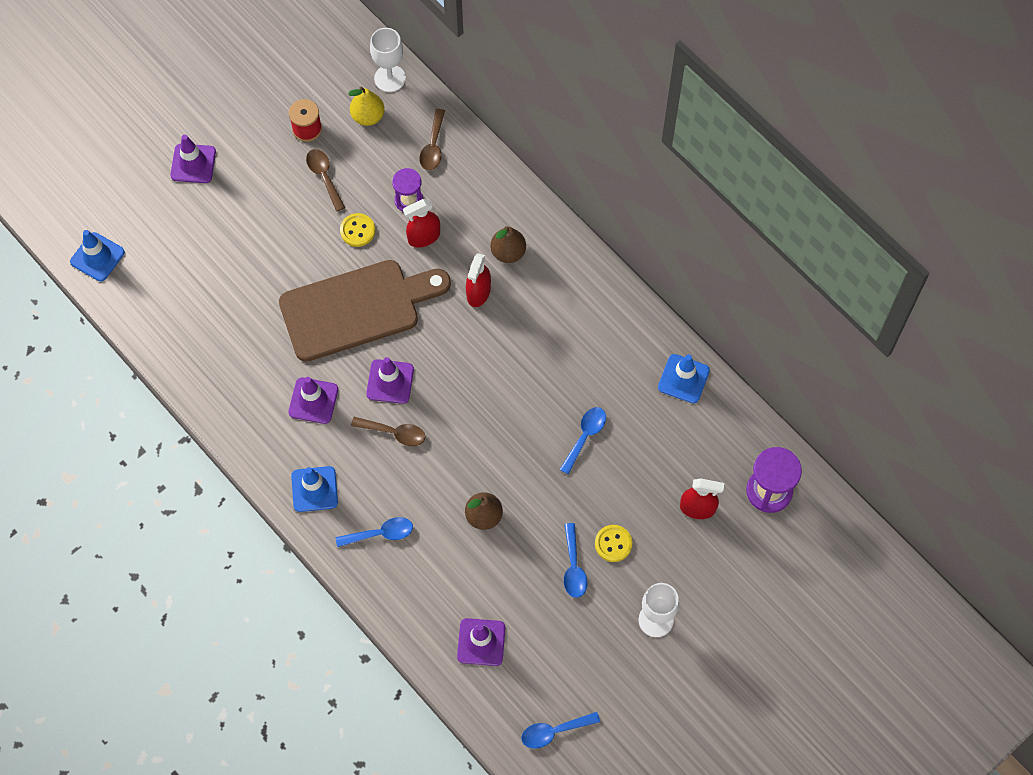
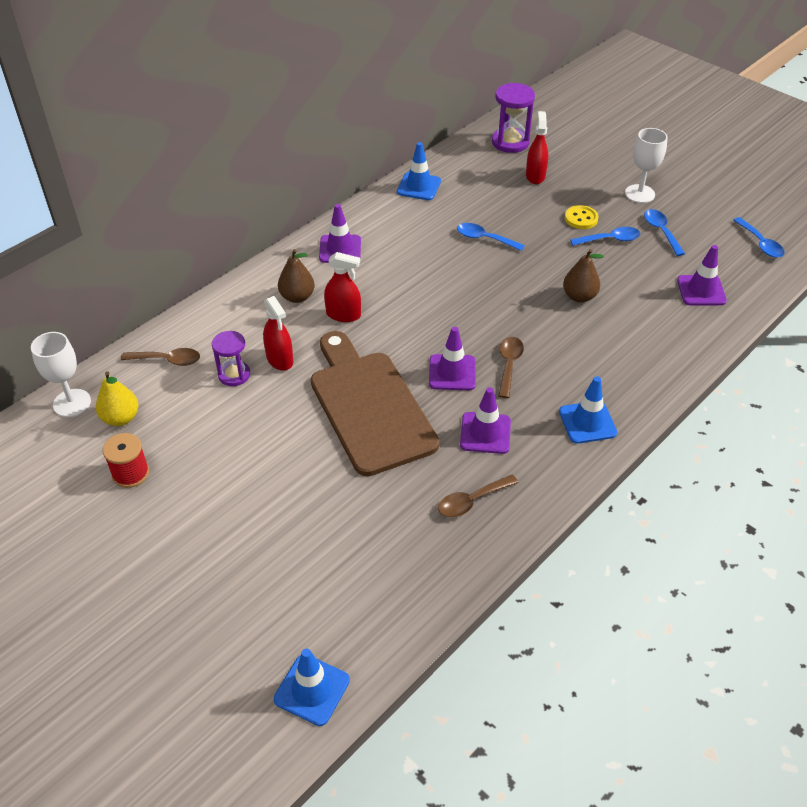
camera: 95 degrees left, 20 degrees down
purple traffic cone [170,135,216,183] -> purple traffic cone moved to [319,204,361,263]
brown spoon [306,149,345,212] -> brown spoon moved to [438,475,518,517]
blue spoon [336,517,413,547] -> blue spoon moved to [644,209,685,256]
yellow button [340,213,375,247] -> none

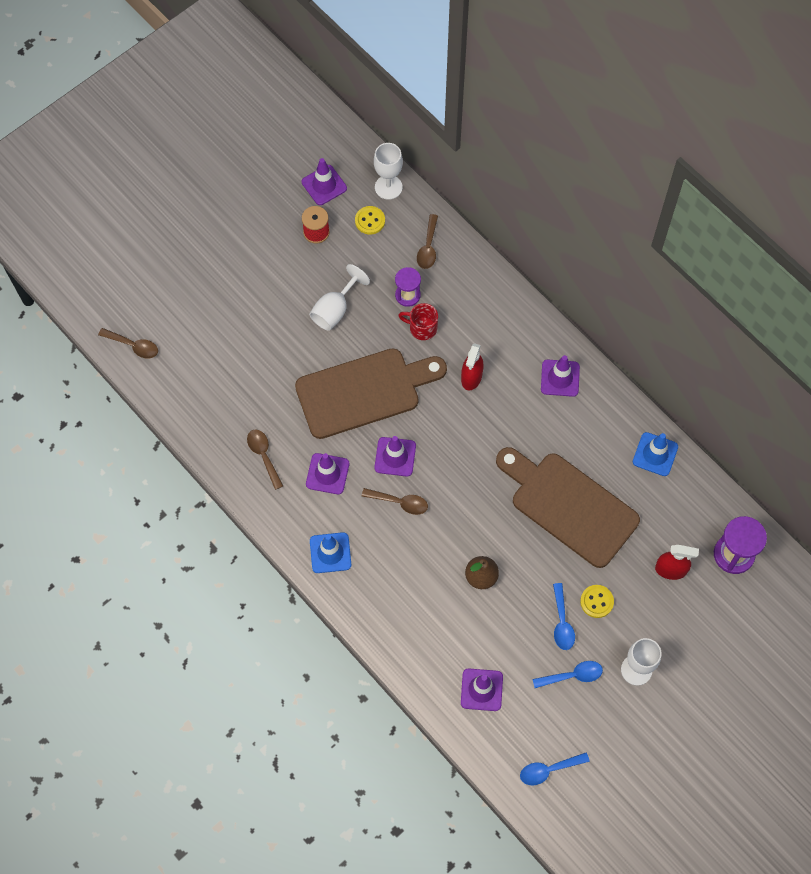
camera: 95 degrees right, 20 degrees up
yellow pear [96,371,139,426] -> yellow button [355,206,385,234]
red spray bottle [263,296,293,371] -> red mug [398,303,438,340]
blue traffic cone [274,649,350,726] -> brown spoon [98,328,158,359]
brown pear [278,249,315,303] -> none
blue spoon [457,223,525,251] -> brown cutting board [496,447,640,568]
none -> purple traffic cone [302,158,347,205]
none -> white goblet [309,264,370,331]

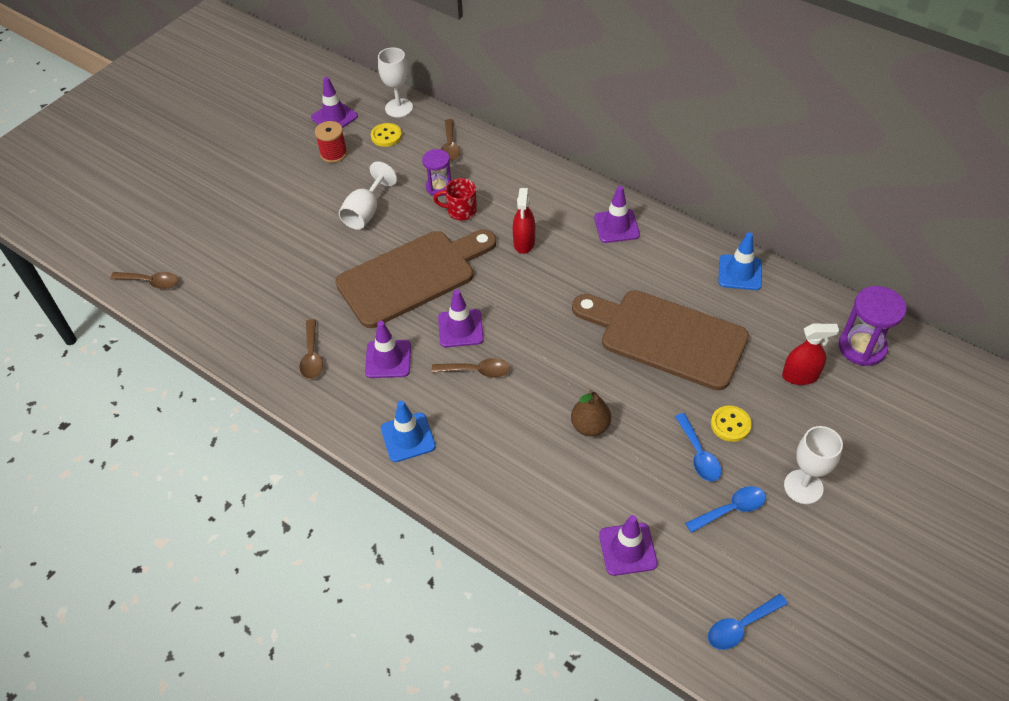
camera: 10 degrees left, 15 degrees down
brown spoon [247,429,283,490] -> brown spoon turned 150 degrees counterclockwise [299,319,323,379]

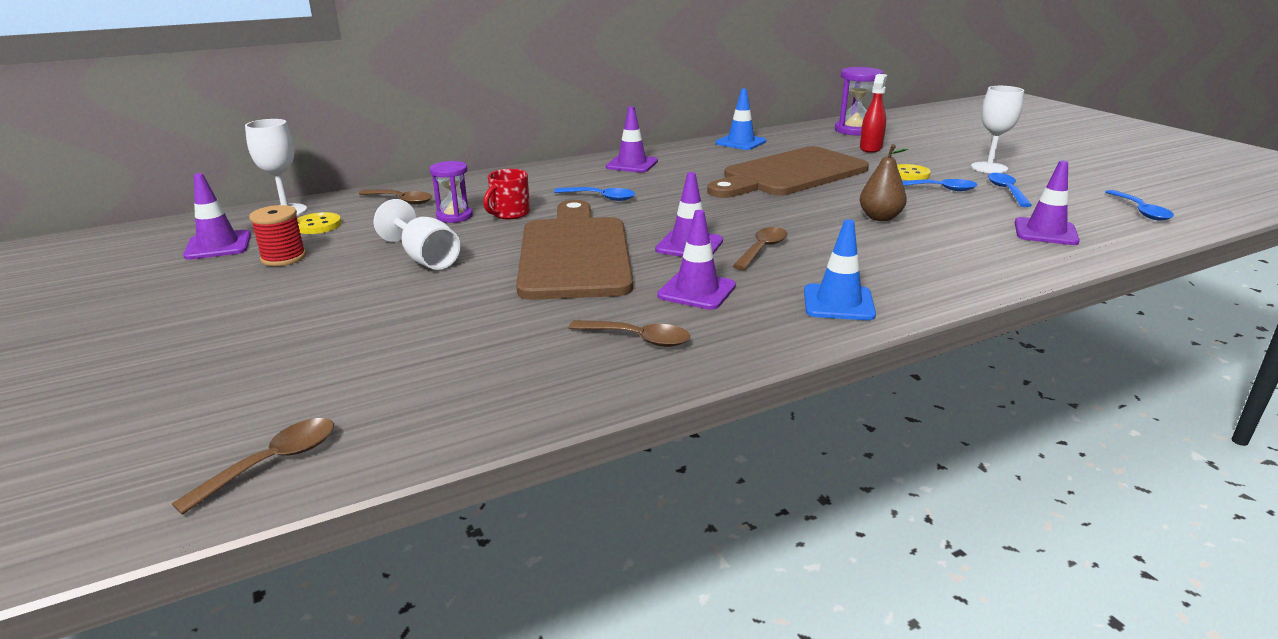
camera: 65 degrees left, 25 degrees down
red spray bottle [513,188,535,254] -> blue spoon [554,187,635,201]

